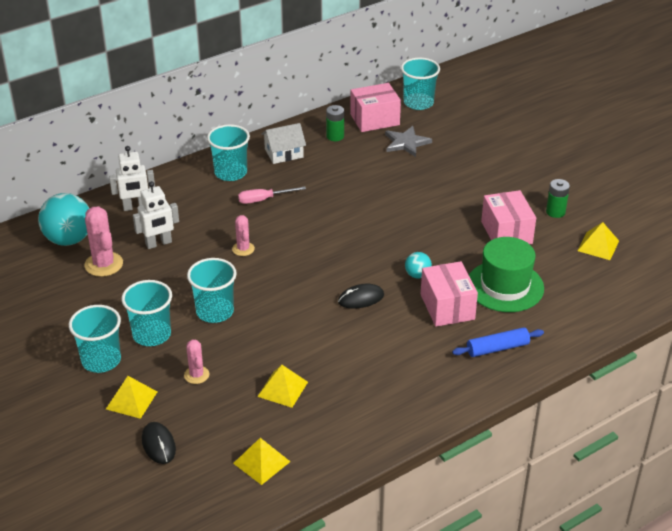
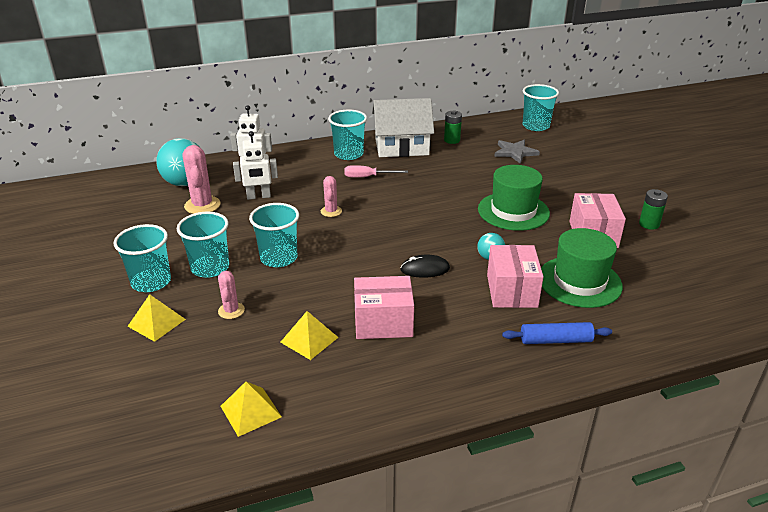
camera: 15 degrees right, 5 degrees down
black mouse [142,422,176,464] -> none
white house [261,123,306,164] -> white house [372,98,434,157], size x1.73
pink box [350,83,401,132] -> pink box moved to [354,276,414,339]
yellow pyramid [578,222,619,260] -> none
none -> green hat [478,165,550,231]

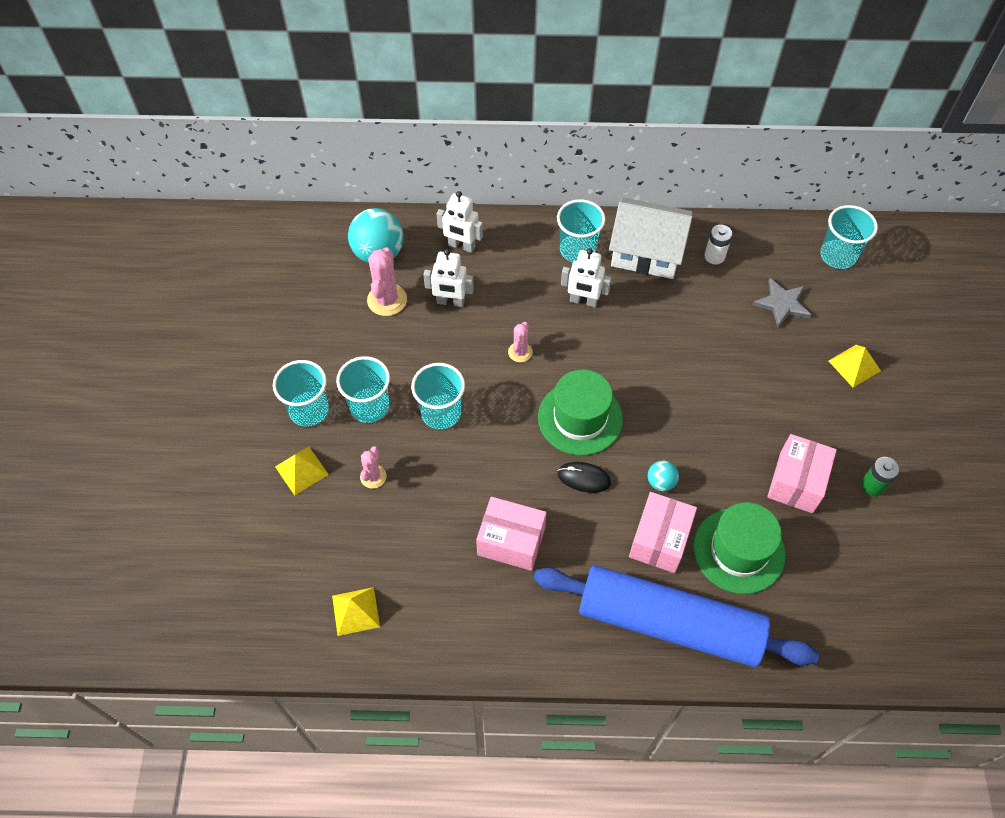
camera: 20 degrees right, 25 degrees up
yellow pyramid [281,311,339,360] -> yellow pyramid moved to [829,345,881,388]
pink screwdriver [344,165,408,178] -> white robot [561,248,611,307]
green battery [444,110,462,144] -> white battery [704,225,732,264]
green hat [478,165,550,231] -> green hat moved to [538,370,623,456]
blue rolling pin [502,322,612,344] -> blue rolling pin [534,566,819,667], size x2.50

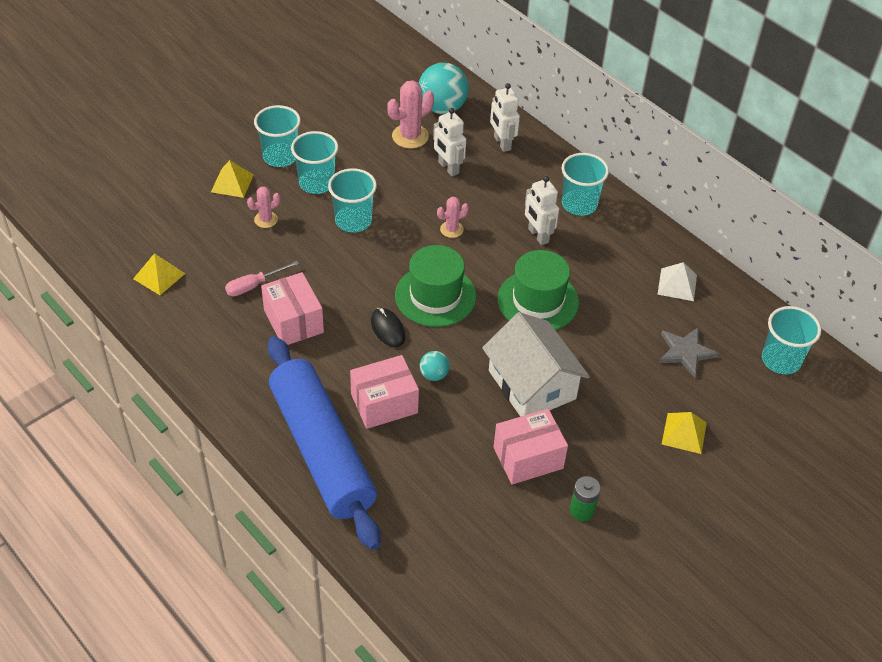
camera: 45 degrees right, 10 degrees down
white house [609,198,693,279] -> white house moved to [482,312,590,417]
green hat [693,502,786,594] -> green hat moved to [498,250,579,330]
white battery [704,225,732,264] -> white pyramid [657,262,697,301]
none -> pink screwdriver [225,261,299,296]

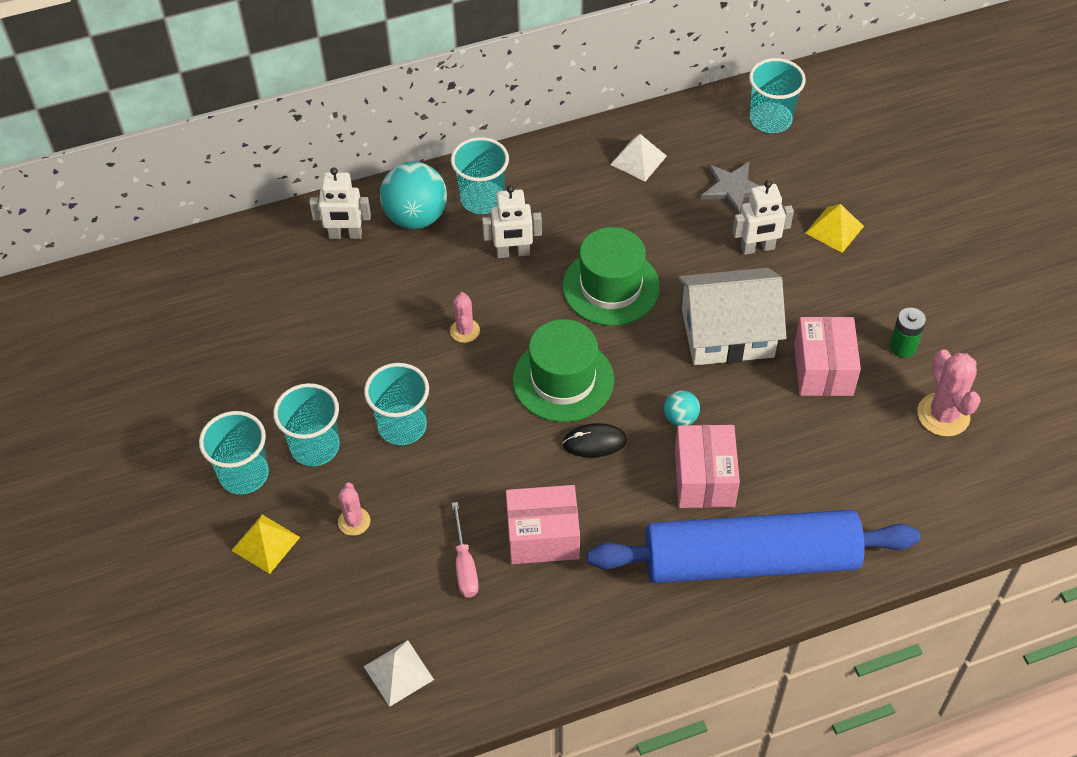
camera: 65 degrees left, 5 degrees up
yellow pyramid [133,253,186,295] -> white pyramid [364,640,434,707]
pink cactus [387,80,434,149] -> pink cactus moved to [917,349,981,437]
turquoise ball [419,63,469,114] -> turquoise ball moved to [380,161,447,229]
white robot [433,108,466,177] -> white robot moved to [733,180,794,255]

